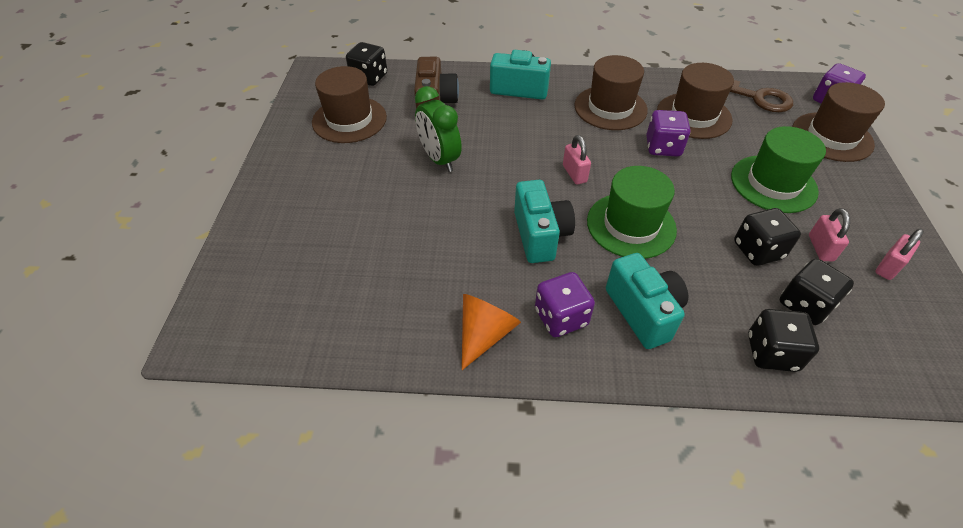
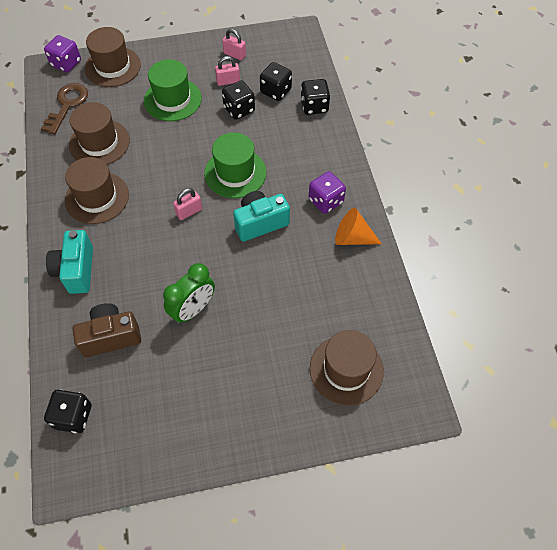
camera: 105 degrees left, 10 degrees up
brown hat [312,66,387,143] -> brown hat moved to [310,330,384,406]
turquoise camera [606,253,688,349] -> none
purple dice [646,110,690,157] -> none

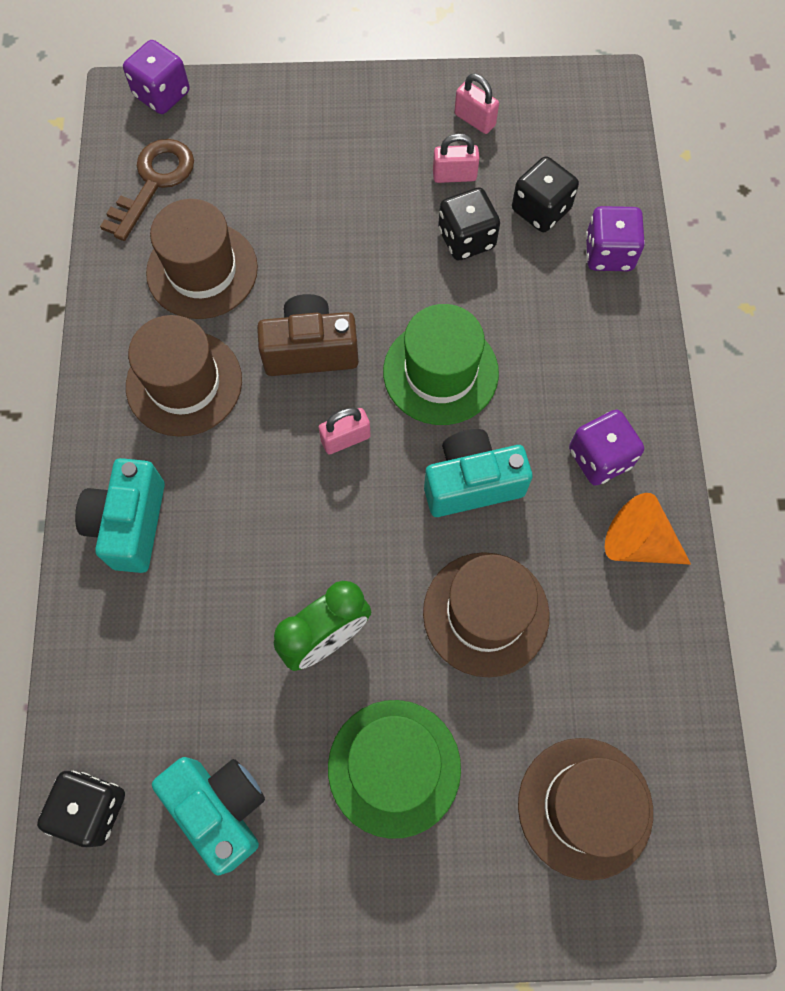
camera: 10 degrees right, 10 degrees up
brown camera [73,303,141,357] -> brown camera moved to [257,294,359,376]
brown hat [85,27,141,87] -> brown hat moved to [423,552,550,677]
green hat [144,59,202,121] -> green hat moved to [328,700,461,839]
black dice [301,79,330,115] -> purple dice [586,206,645,271]
none -> turquoise camera [152,757,265,876]

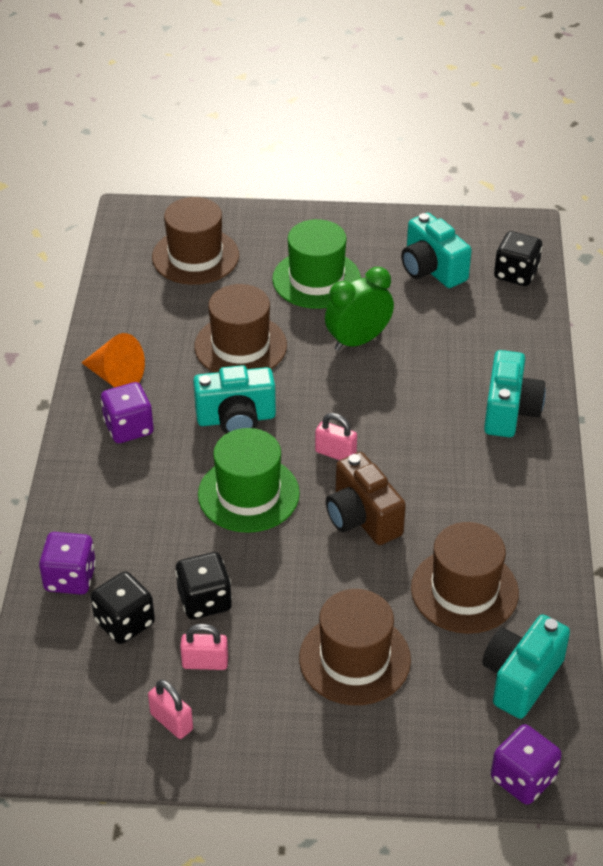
camera: 175 degrees left, 25 degrees down
brown key [100,139,194,241] -> turquoise camera [482,615,570,719]
brown hat [126,315,242,437] -> brown hat moved to [299,589,411,705]
brown camera [257,294,359,376] -> brown camera turned 60 degrees clockwise [326,452,406,545]
pink padlock [319,408,371,454] -> pink padlock turned 45 degrees clockwise [315,413,357,460]

